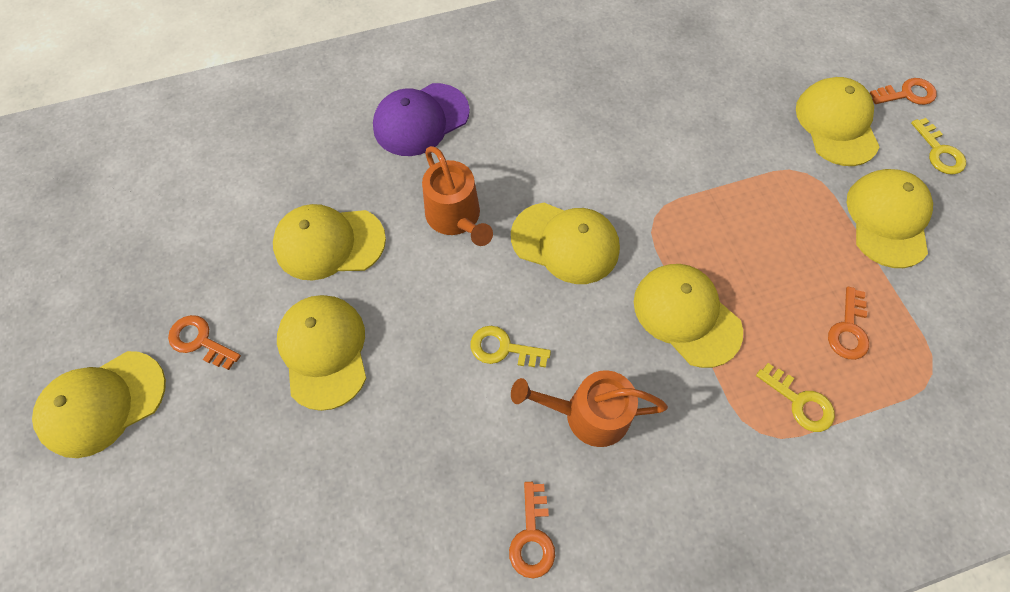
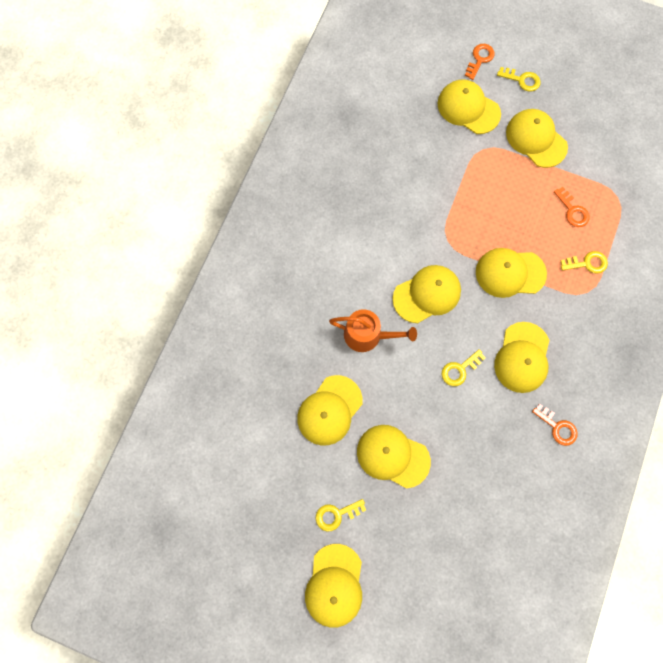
camera: 50 degrees left, 10 degrees up
orange key [168,315,241,370] -> yellow key [316,499,366,532]
purple cap [373,83,470,156] -> none
orange watering can [511,370,668,447] -> yellow cap [494,322,549,393]

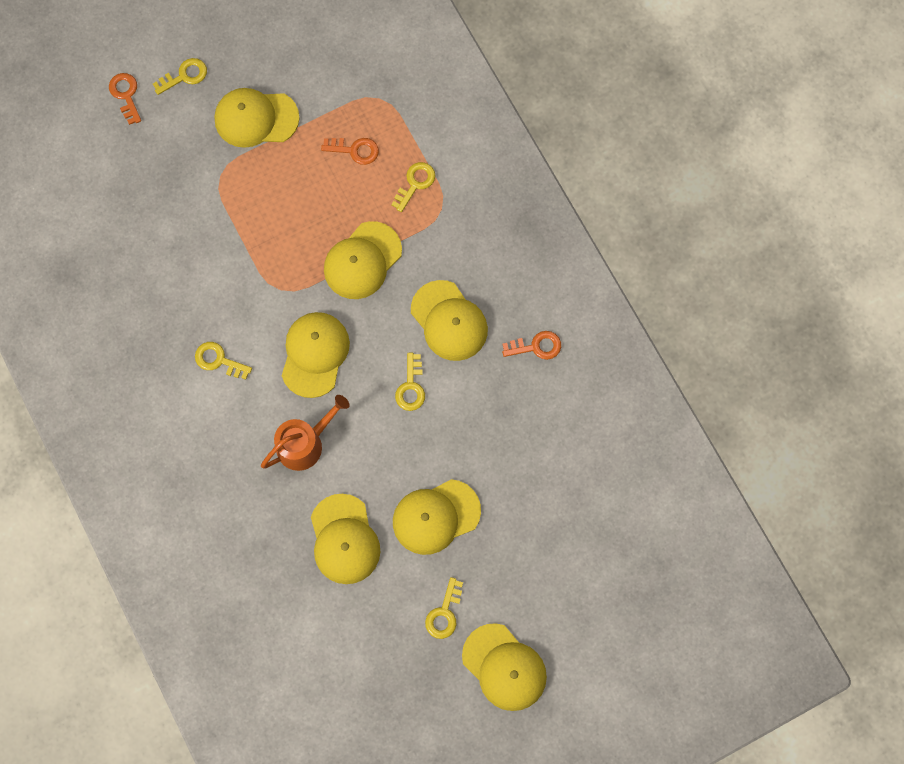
camera: 50 degrees left, 0 degrees up
yellow cap [438,79,501,134] -> none
none -> yellow key [195,342,252,380]

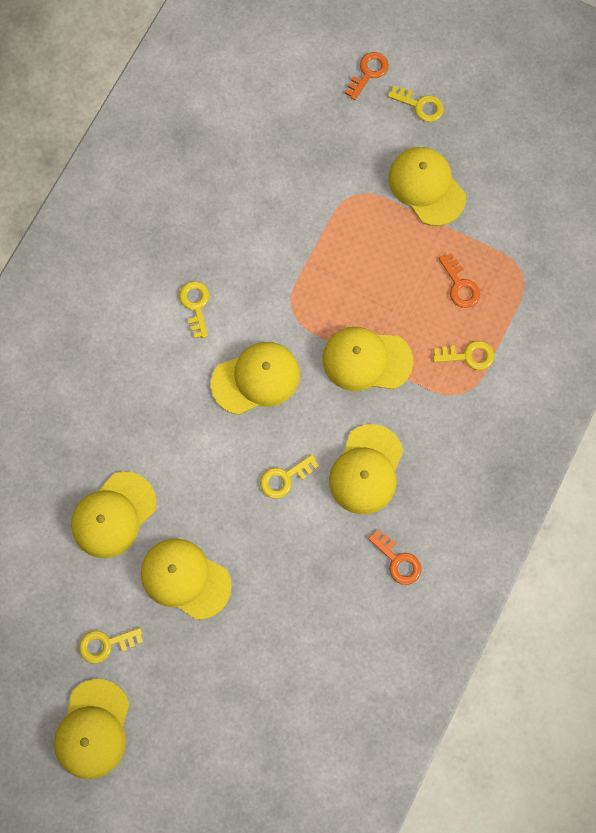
camera: 55 degrees right, 0 degrees up
orange watering can [261,395,350,471] -> none

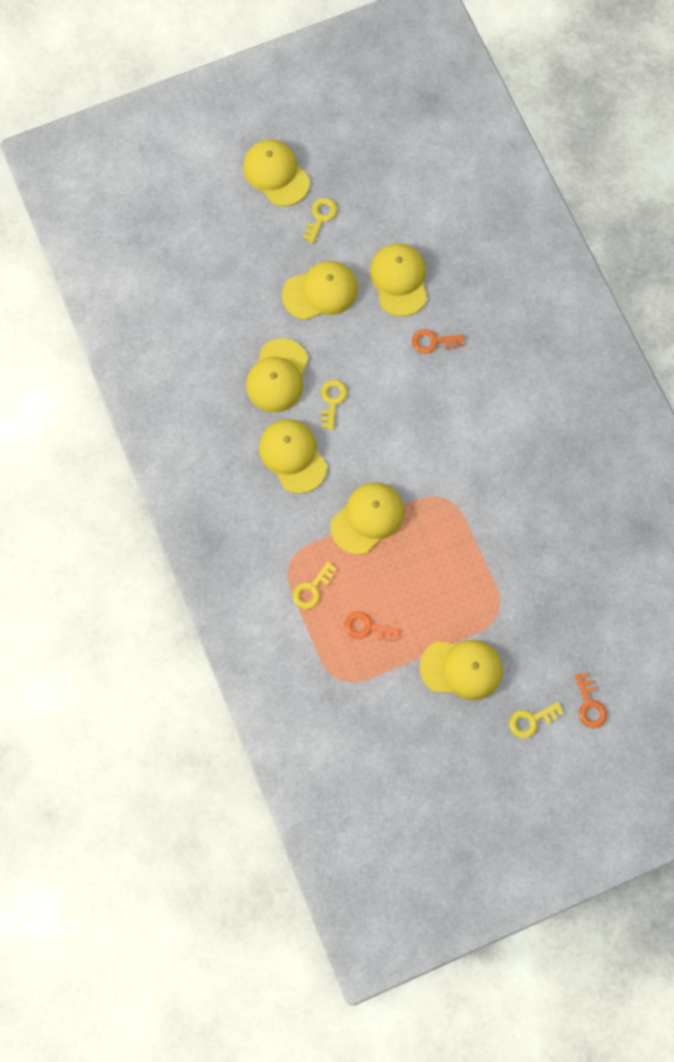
camera: 130 degrees right, 0 degrees up
yellow key [179,281,210,338] -> none
yellow cap [211,342,300,415] -> yellow cap moved to [246,338,308,412]
orange key [368,530,422,585] -> orange key moved to [412,329,464,354]

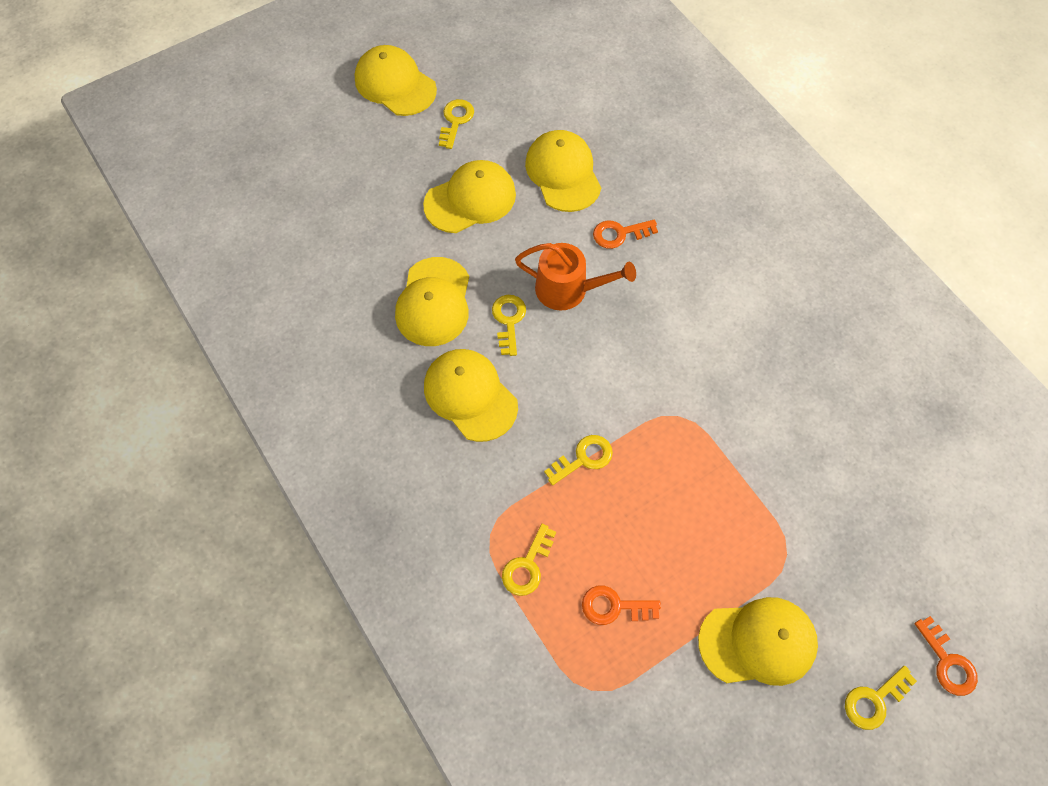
camera: 10 degrees left, 10 degrees down
yellow cap [330,482,404,555] -> yellow key [544,435,613,485]
none -> orange watering can [515,243,636,311]

